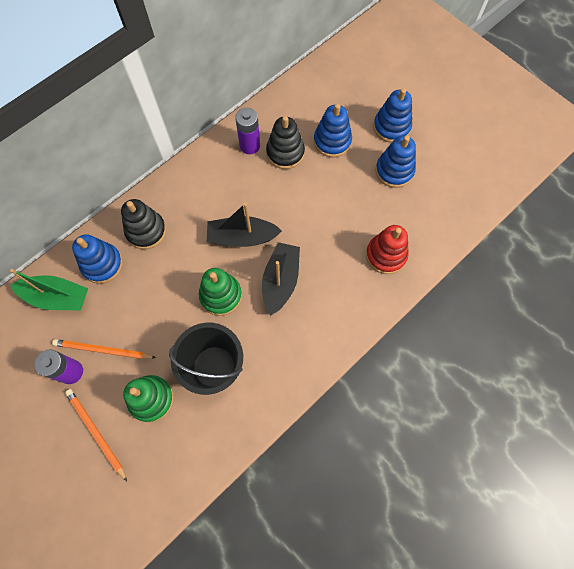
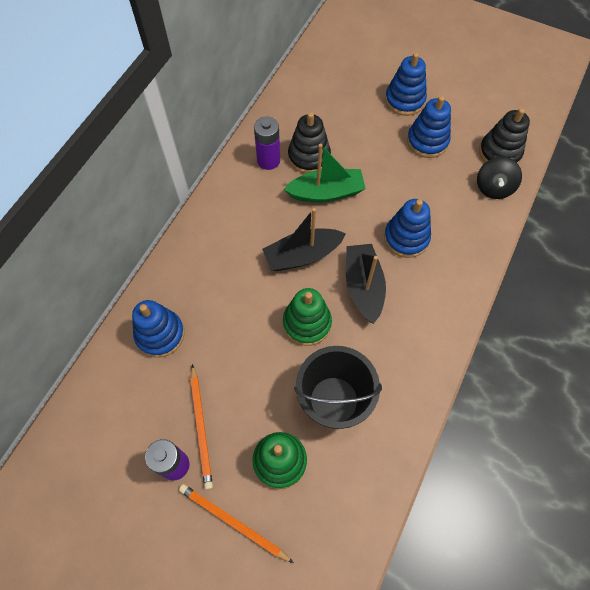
camera: 20 degrees left, 5 degrees down
green boat [10,269,88,311] -> green boat moved to [284,144,366,203]
orange pencil [52,339,156,359] -> orange pencil turned 90 degrees counterclockwise [190,364,213,490]
black stacking toy [121,199,166,249] -> black stacking toy moved to [479,108,530,164]
blue stacking toy [314,104,352,158] -> blue stacking toy moved to [384,199,431,258]
red stacking toy [366,225,409,274] -> none
none -> black spinning top [477,157,522,199]

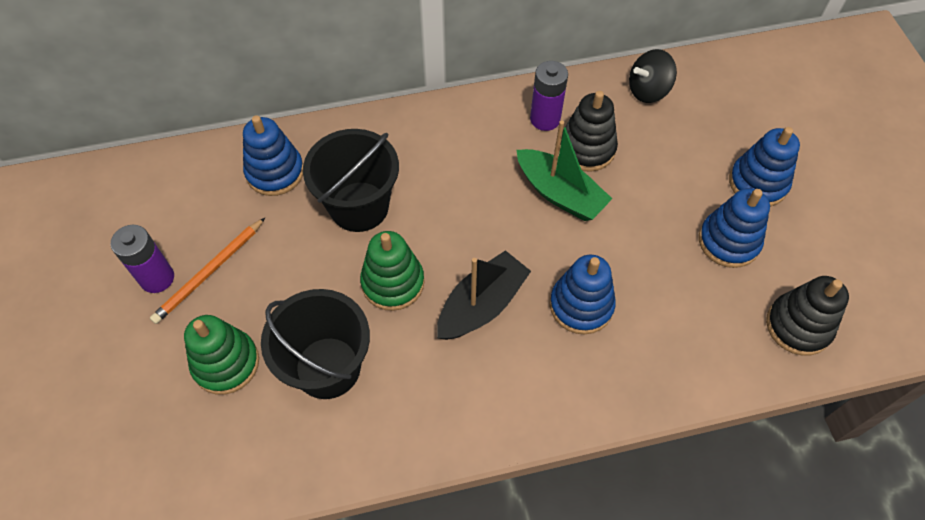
camera: 50 degrees right, 5 degrees down
orange pencil [179,484,294,563] -> none
black boat [262,208,346,271] -> none
black spinning top [477,157,522,199] -> black spinning top moved to [629,49,677,103]
none -> black bucket [303,129,399,232]

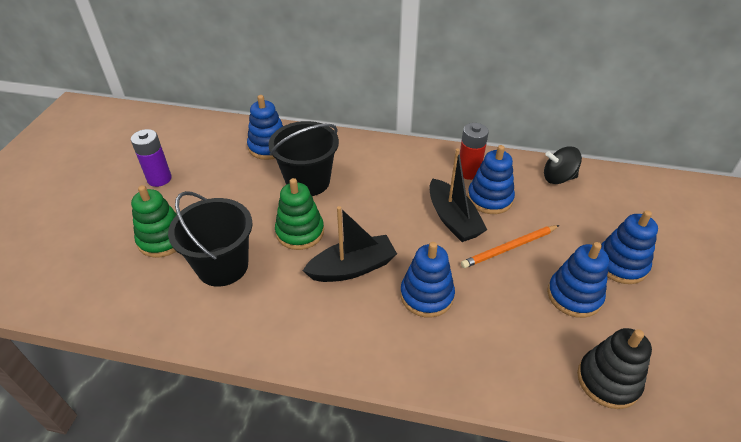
camera: 25 degrees right, 15 degrees down
orange pencil [150,218,265,324] -> orange pencil moved to [461,225,560,268]
green boat [517,120,612,221] -> black boat [429,149,487,242]
purple battery [530,61,568,131] -> red battery [460,123,489,180]
black stacking toy [559,91,618,172] -> blue stacking toy [467,145,515,214]

